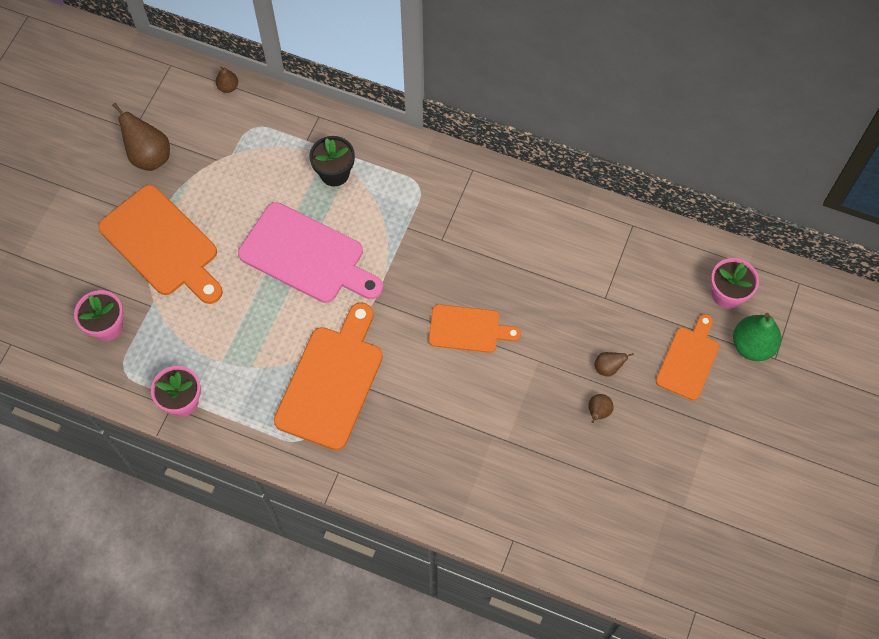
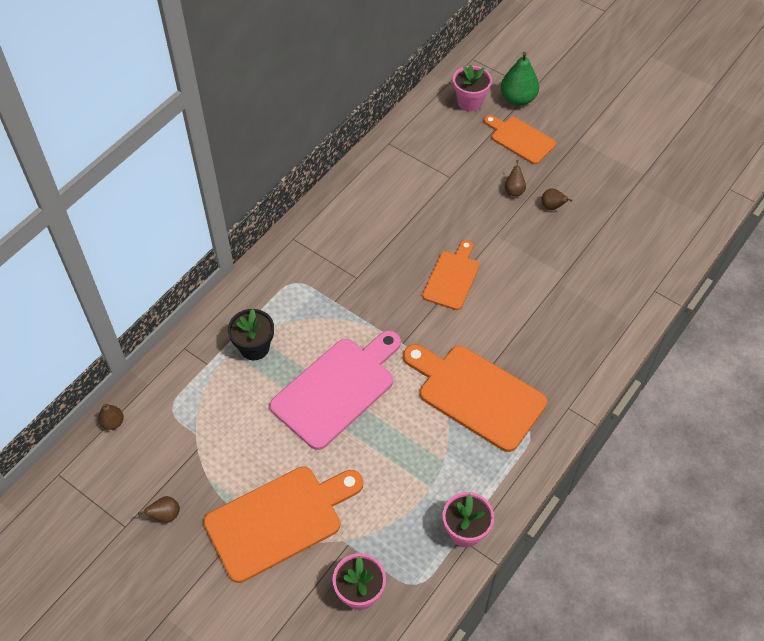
camera: 75 degrees left, 10 degrees down
brown pear [112,103,170,171] -> brown pear [138,496,180,523], size x0.53

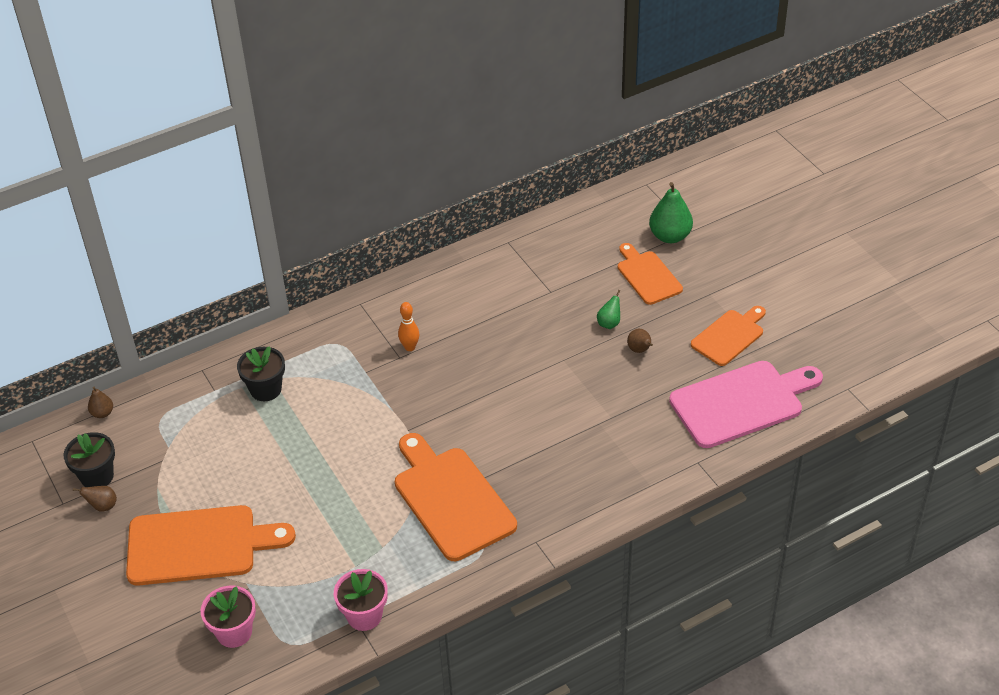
camera: 25 degrees right, 10 degrees down
pink cutting board [270,330,401,450] -> pink cutting board moved to [669,361,823,448]
orange cutting board [422,240,480,310] -> orange cutting board moved to [691,306,766,366]
pink flower pot [453,65,492,111] -> none
brown pear [505,160,526,196] -> green pear [597,290,620,329]
none -> black flower pot [64,432,115,487]
none -> orange bowling pin [398,302,419,351]

